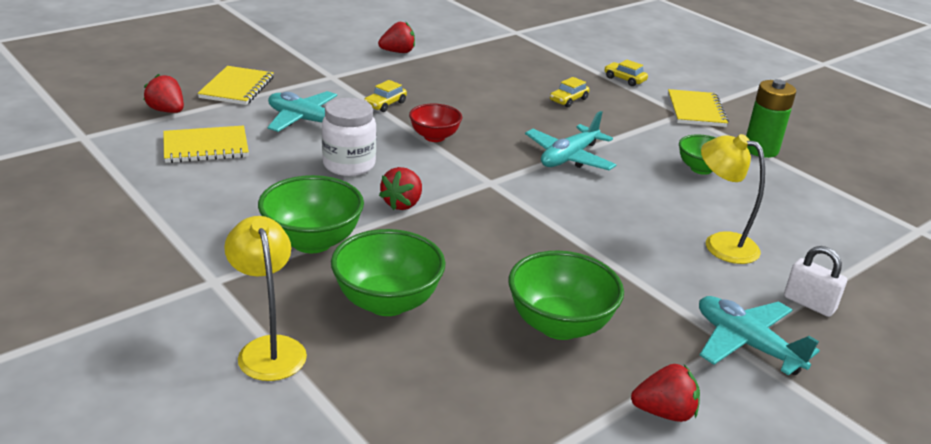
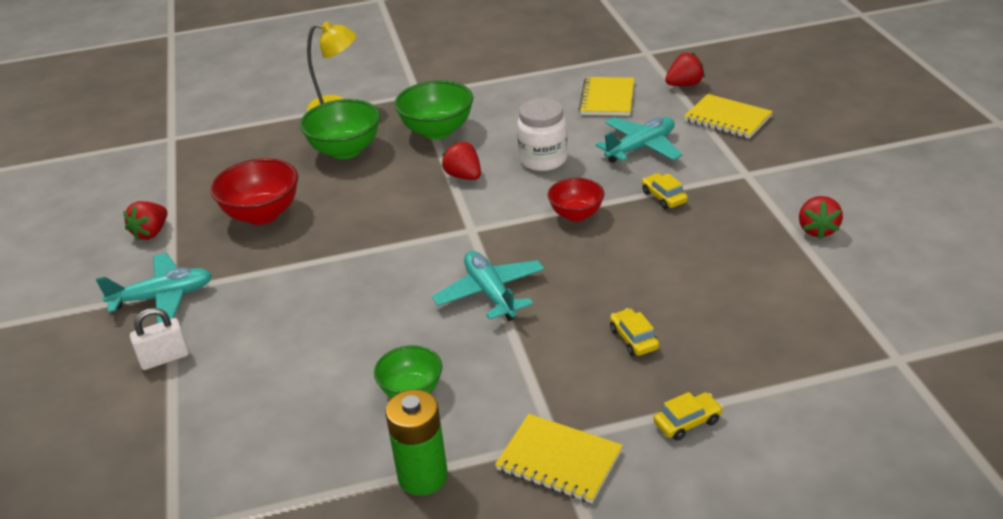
camera: 120 degrees right, 5 degrees up
green bowl [509,251,624,340] -> red bowl [210,158,298,225]
yellow lamp [701,134,765,264] -> none

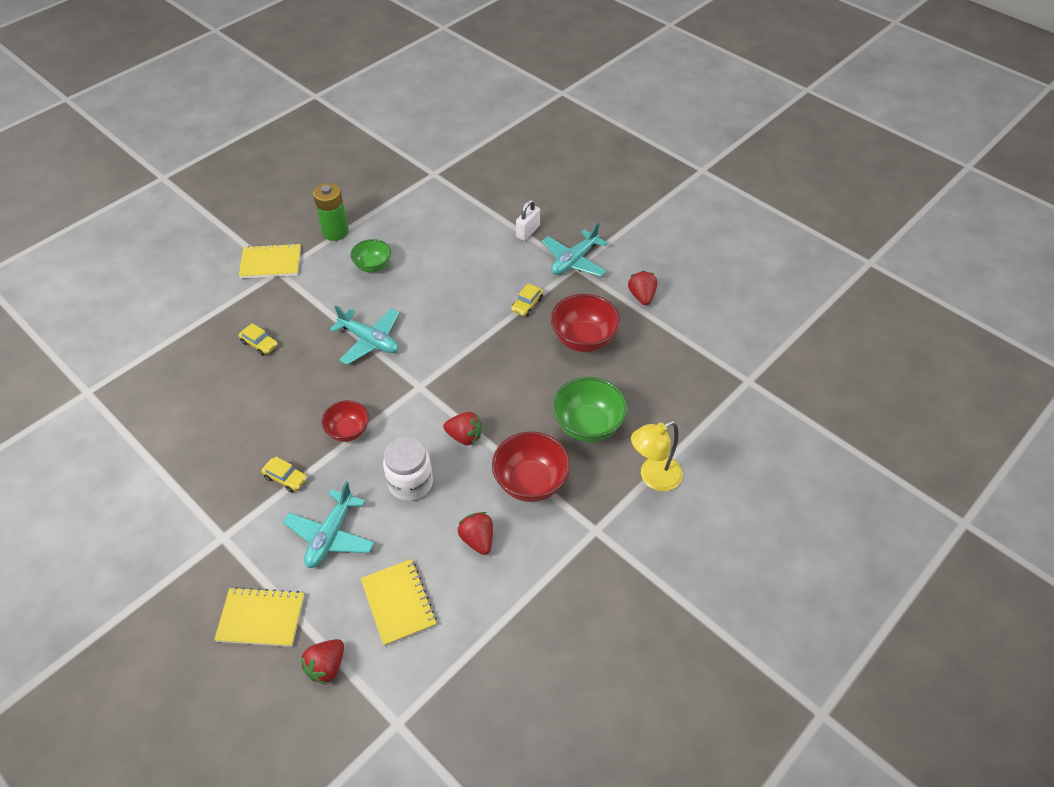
camera: 145 degrees right, 15 degrees up
green bowl [395,80,473,139] -> red bowl [492,431,571,502]
yellow car [654,392,723,441] -> yellow car moved to [511,283,544,316]
red strawberry [799,196,843,239] -> red strawberry moved to [458,512,493,555]

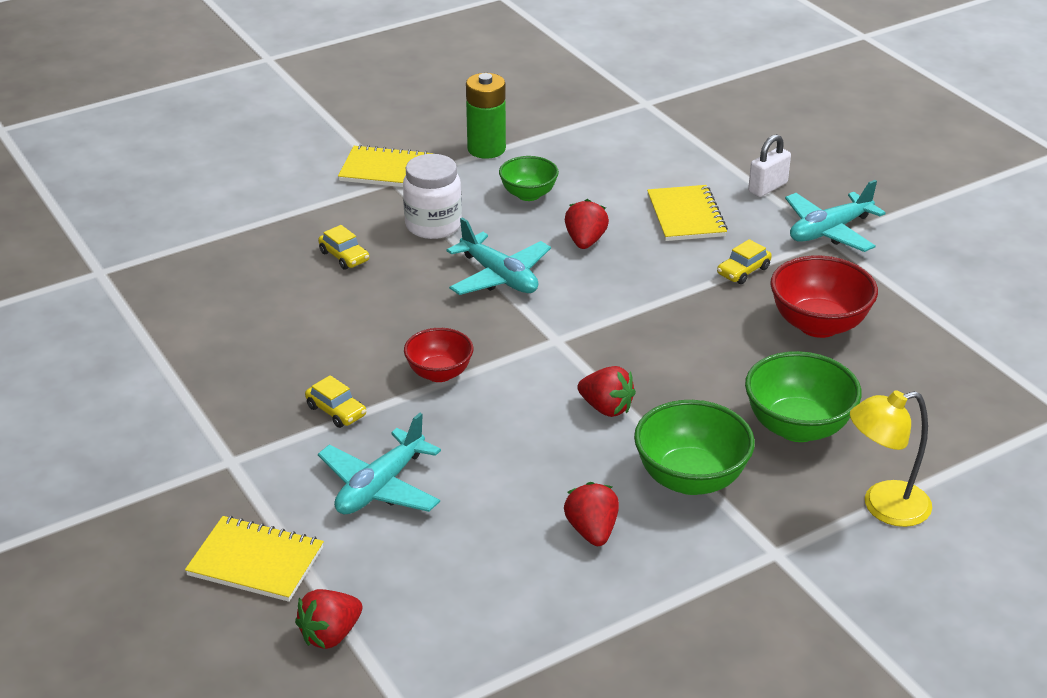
camera: 15 degrees right, 15 degrees down
yellow notebook [361,559,437,646] -> yellow notebook moved to [647,185,728,241]
white jar [383,437,433,501] -> white jar moved to [403,154,462,239]
red bowl [492,431,571,502] -> green bowl [634,400,755,495]
red strawberry [628,271,657,305] -> red strawberry moved to [565,199,609,249]

